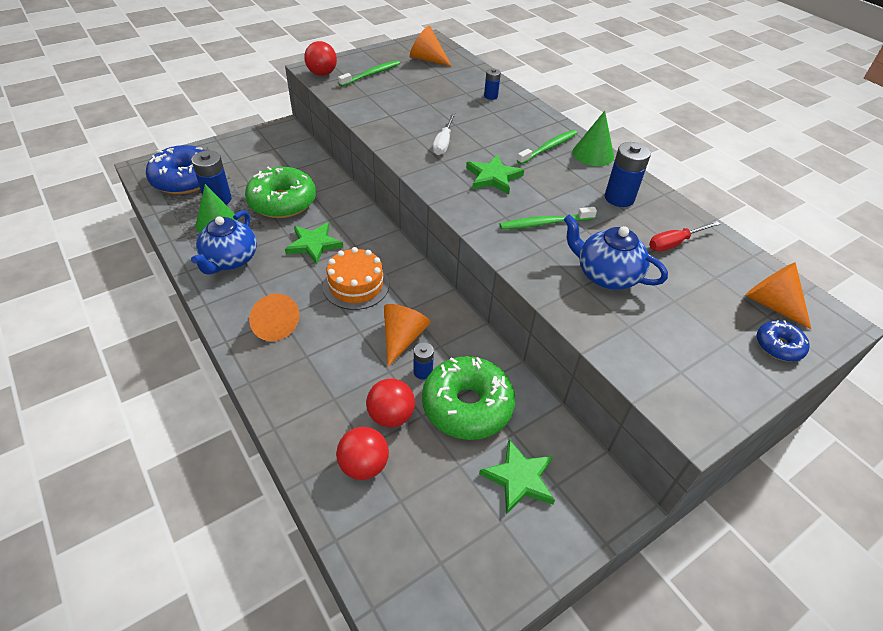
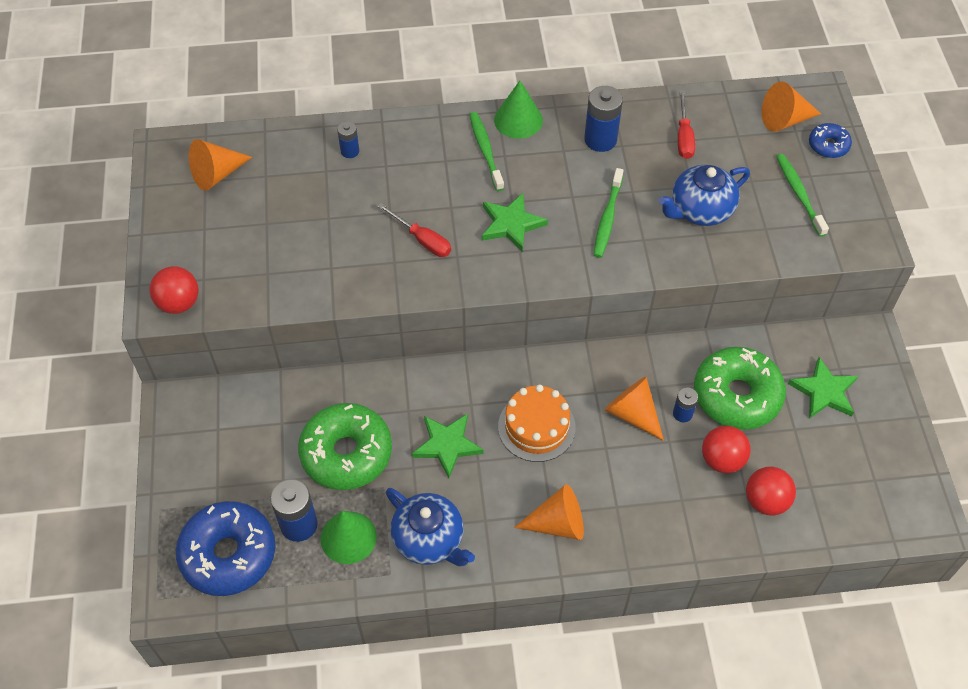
camera: 60 degrees left, 10 degrees up
green toothbrush [338,60,400,87] -> green toothbrush moved to [776,154,829,237]
white screwdriver [433,113,456,155] -> red screwdriver [377,203,451,257]

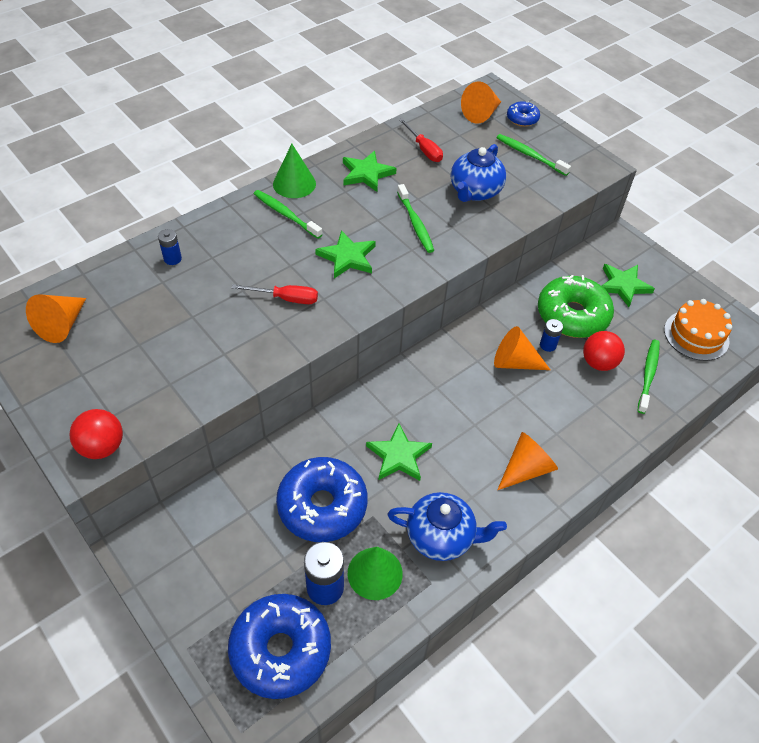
camera: 35 degrees left, 5 degrees down
green donut [298,403,392,490] -> blue donut [276,457,368,542]
orange cake [498,384,576,462] -> orange cake moved to [664,299,732,361]
blue battery [584,86,623,152] -> green star [343,151,396,192]
red ball [746,467,796,515] -> green toothbrush [637,340,660,414]

